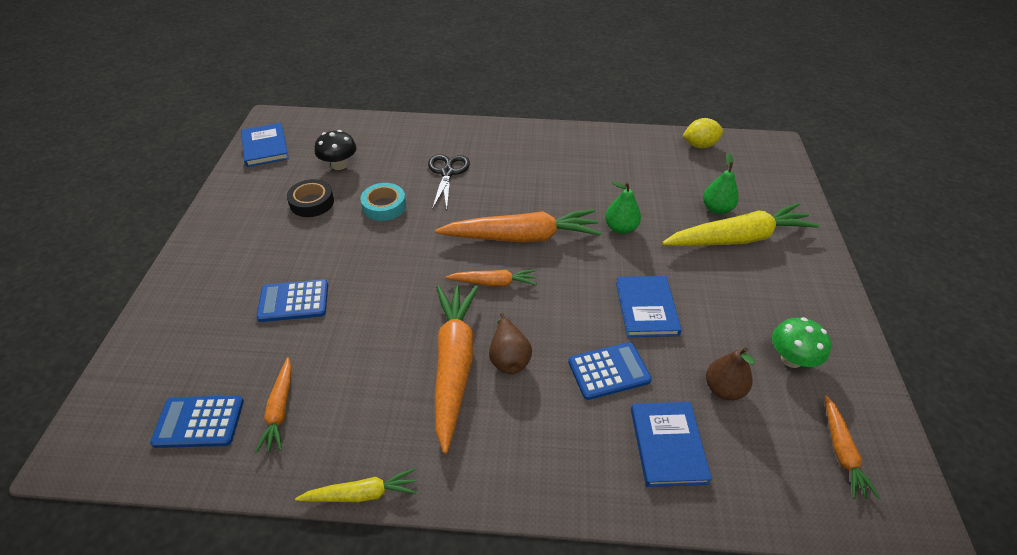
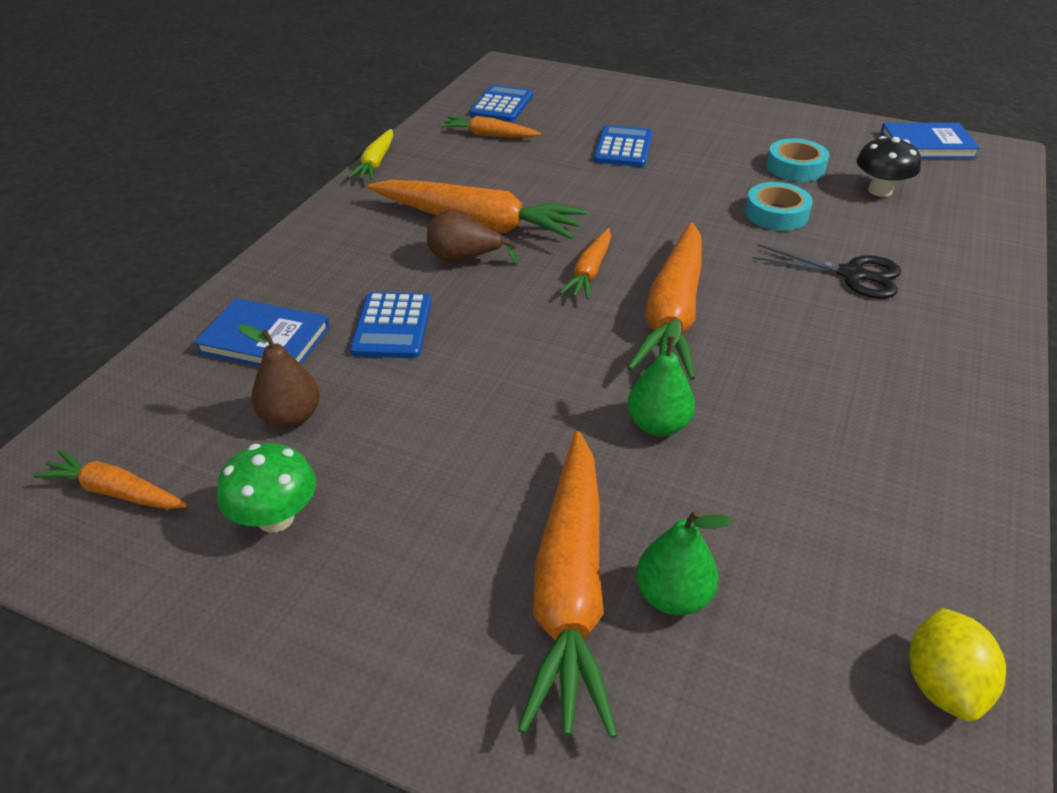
camera: 110 degrees right, 5 degrees down
black tape [287,179,334,217] -> turquoise tape [766,138,829,182]
blue book [616,276,682,337] -> none
yellow carrot [662,203,819,246] -> orange carrot [518,431,618,739]

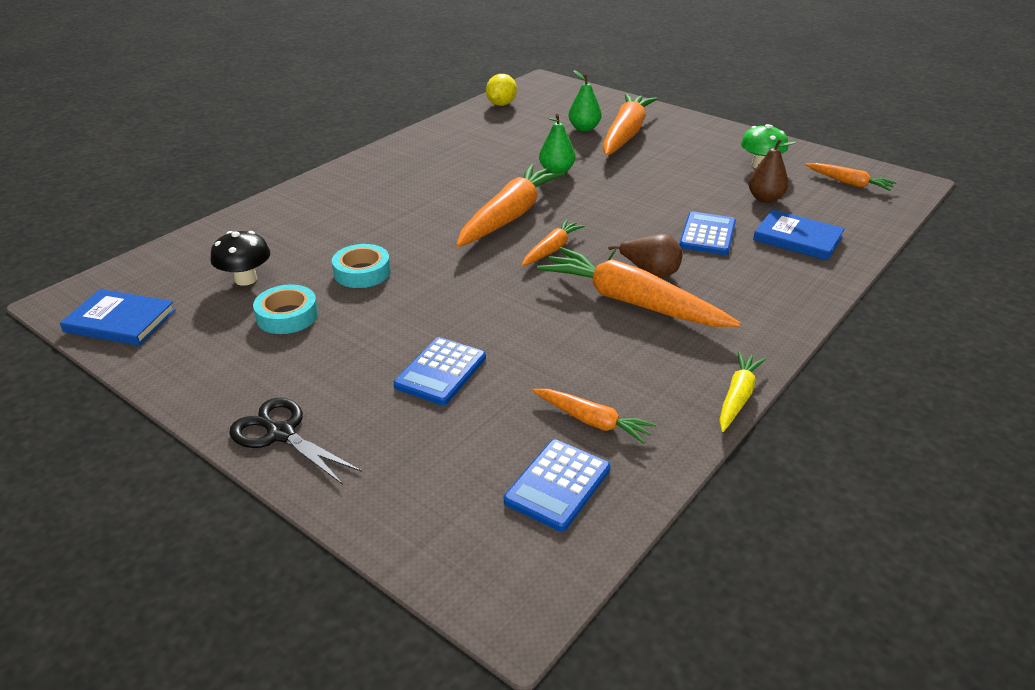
camera: 165 degrees left, 5 degrees down
black scissors [753,244,901,299] -> black scissors moved to [229,398,362,485]

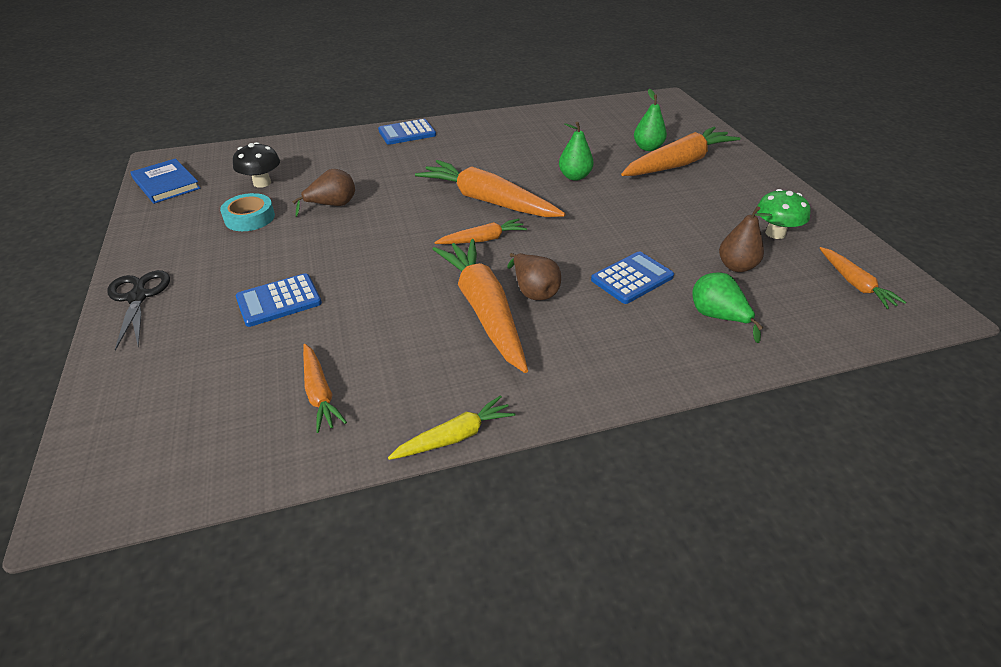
camera: 35 degrees right, 5 degrees up
turquoise tape [332,244,391,288] -> brown pear [292,169,355,217]
orange carrot [456,164,565,247] -> orange carrot turned 120 degrees counterclockwise [415,160,566,217]
yellow lemon [486,74,517,106] -> none
blue calculator [504,440,611,531] -> blue calculator moved to [378,119,436,145]
blue book [753,210,845,261] -> green pear [692,273,763,343]

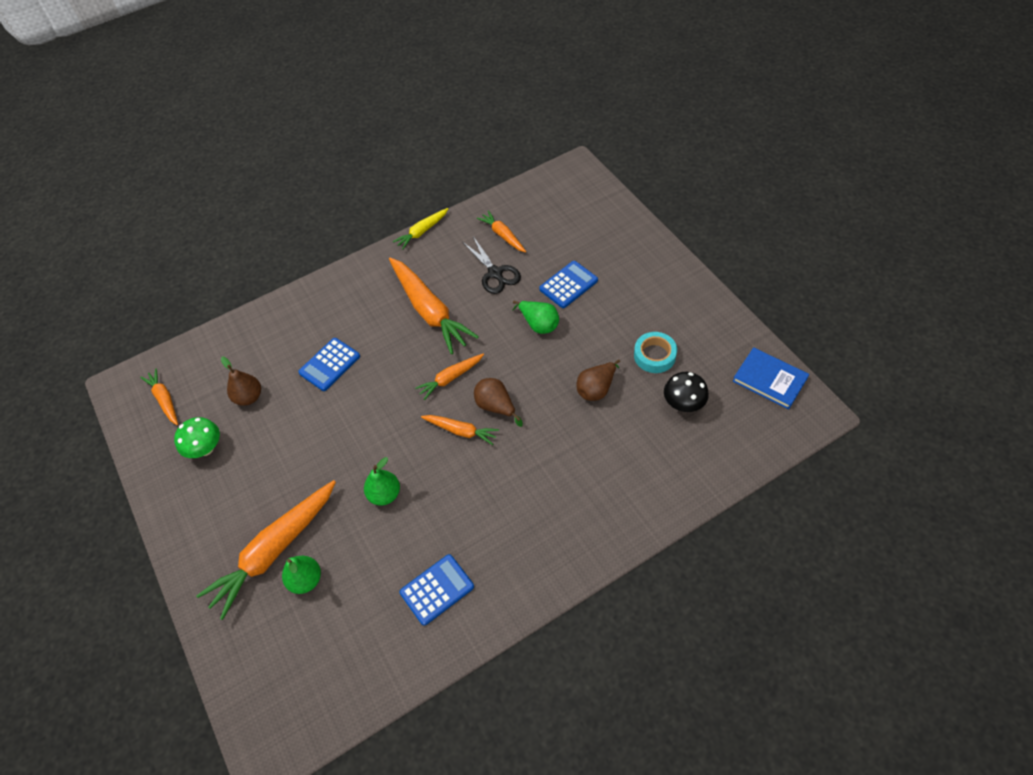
camera: 170 degrees right, 15 degrees up
black scissors [107,270,170,351] -> black scissors moved to [463,236,521,294]
blue calculator [378,119,436,145] -> blue calculator moved to [399,554,474,626]
orange carrot [415,160,566,217] -> orange carrot [421,415,499,445], size x0.52
brown pear [507,253,561,300] -> brown pear moved to [474,378,523,427]
green pear [692,273,763,343] -> green pear moved to [513,300,559,334]

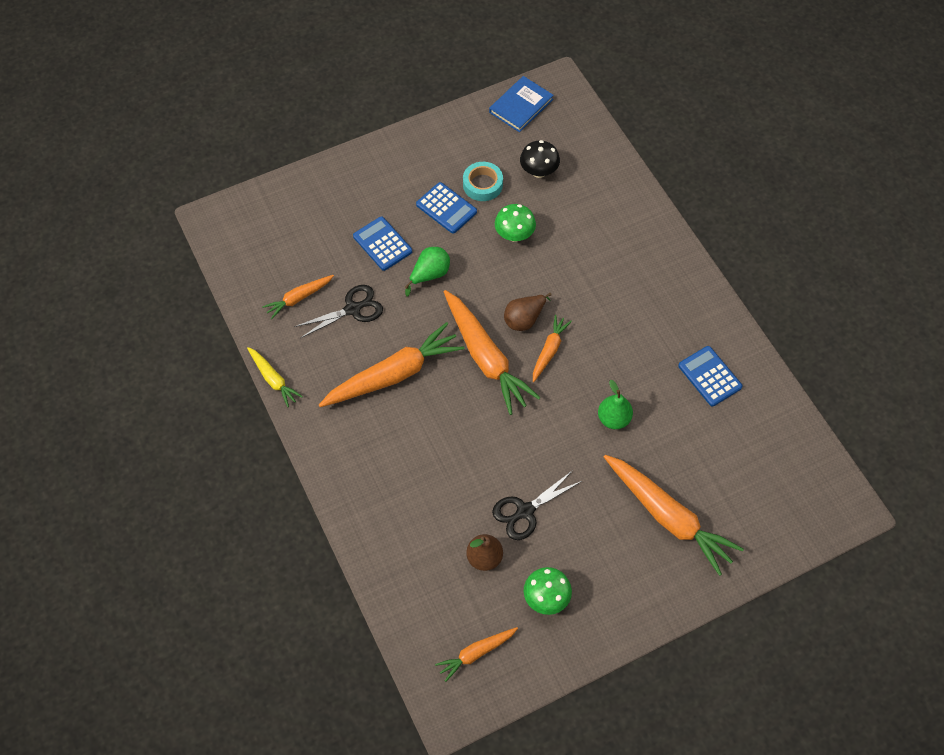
camera: 90 degrees left, 5 degrees up
green pear [282,556,321,594] -> none
blue calculator [298,338,360,391] -> blue calculator moved to [416,182,477,234]
orange carrot [415,354,484,400] -> orange carrot [444,290,541,415], size x1.93
brown pear [576,359,620,401] -> green mushroom [495,204,536,242]
none -> black scissors [492,470,582,540]

